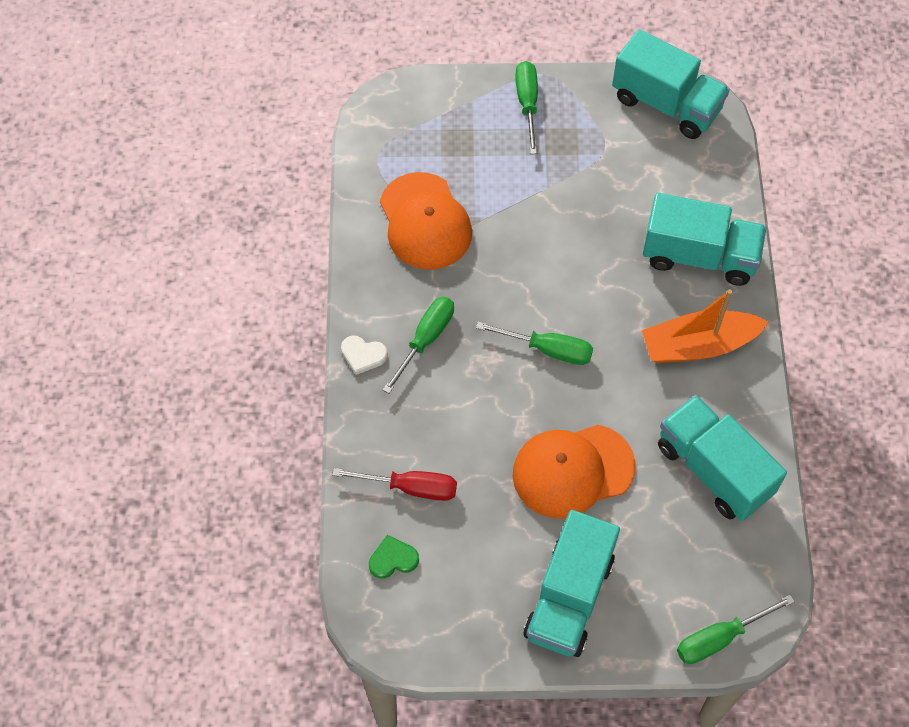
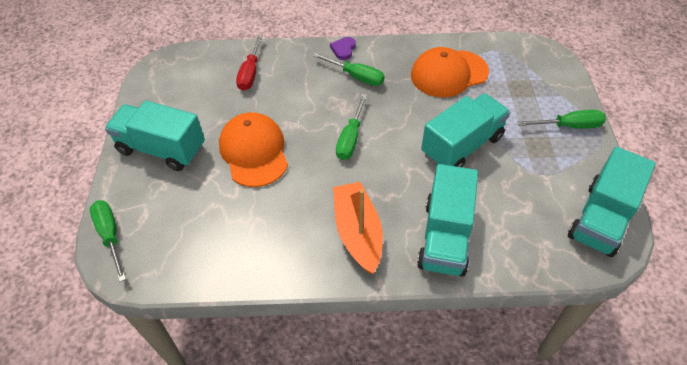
camera: 90 degrees right, 10 degrees down
white heart [341,335,388,375] -> purple heart [330,37,356,60]
green heart [369,535,419,579] -> none
turquoise truck [658,395,787,521] -> turquoise truck moved to [421,93,510,167]

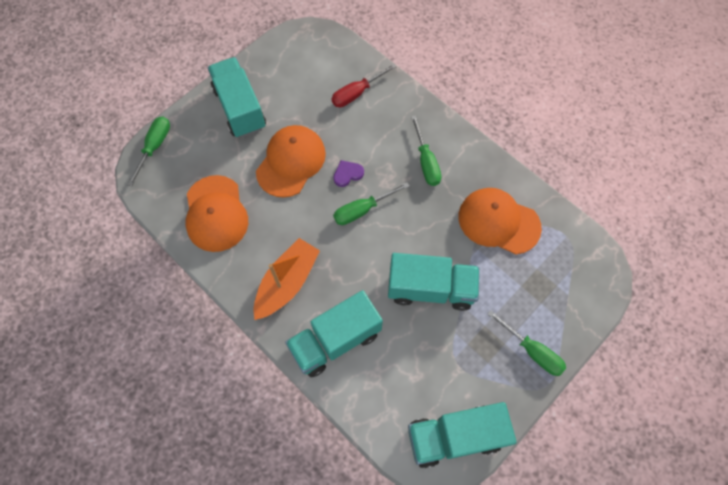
camera: 45 degrees right, 15 degrees up
purple heart [330,37,356,60] -> purple heart moved to [334,160,364,187]
none -> orange cap [185,175,248,252]

